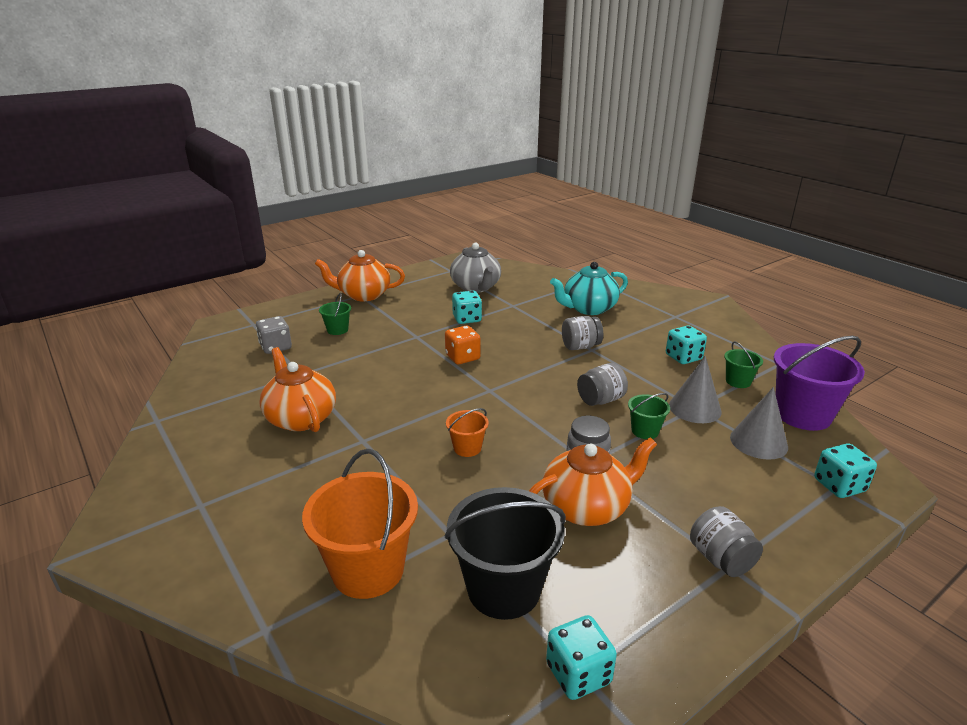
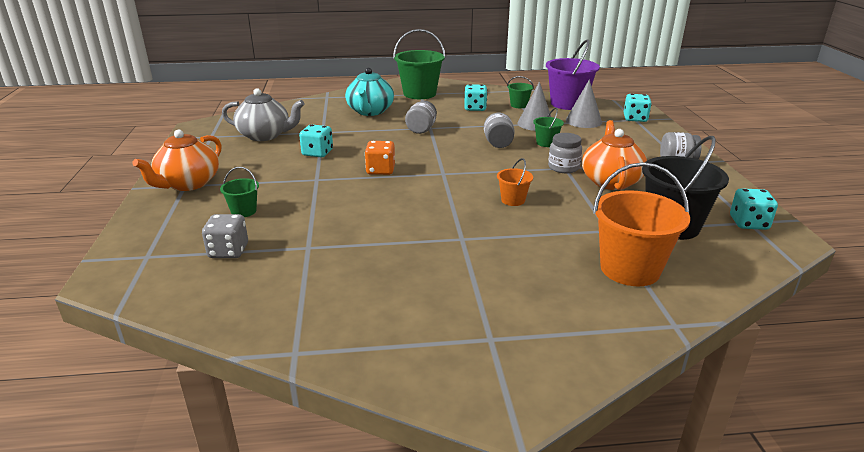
camera: 60 degrees left, 0 degrees up
orange teapot [259,347,336,432] -> none
none -> green bucket [393,29,446,99]

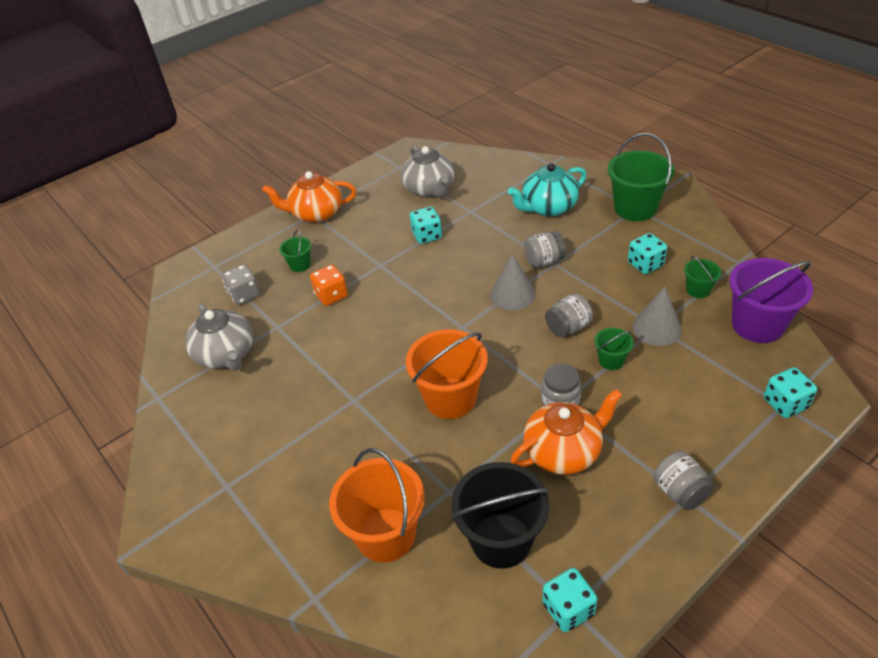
camera: 60 degrees right, 15 degrees up
orange dice [365,141,395,175] -> orange dice moved to [310,265,348,306]
orange bucket [497,158,533,206] -> orange bucket [406,329,488,419], size x2.03
grey cone [566,79,602,128] -> grey cone moved to [490,254,535,310]
none -> grey teapot [185,303,253,371]

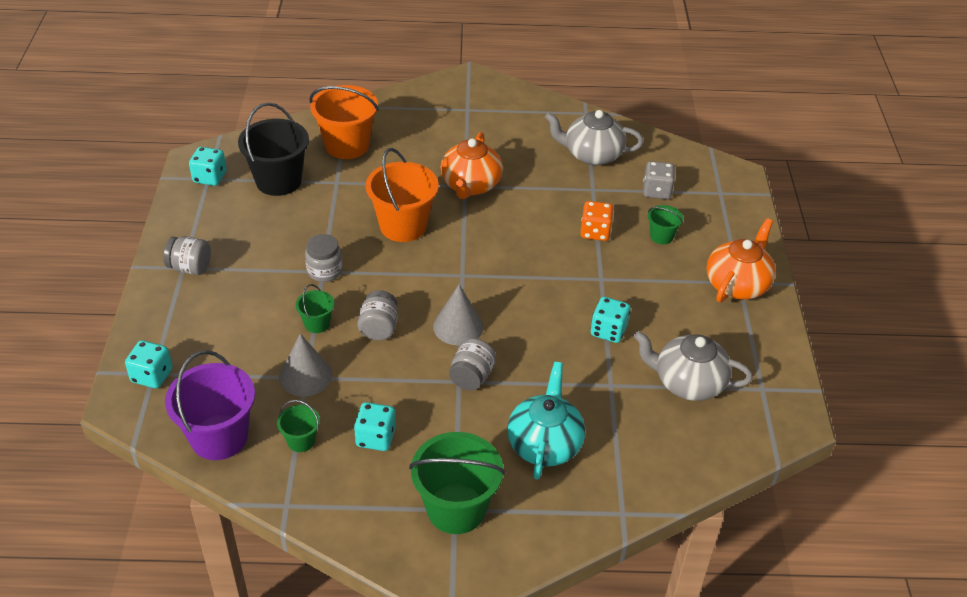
camera: 125 degrees right, 0 degrees up
orange teapot [511,389,622,475] -> orange teapot moved to [441,132,503,199]

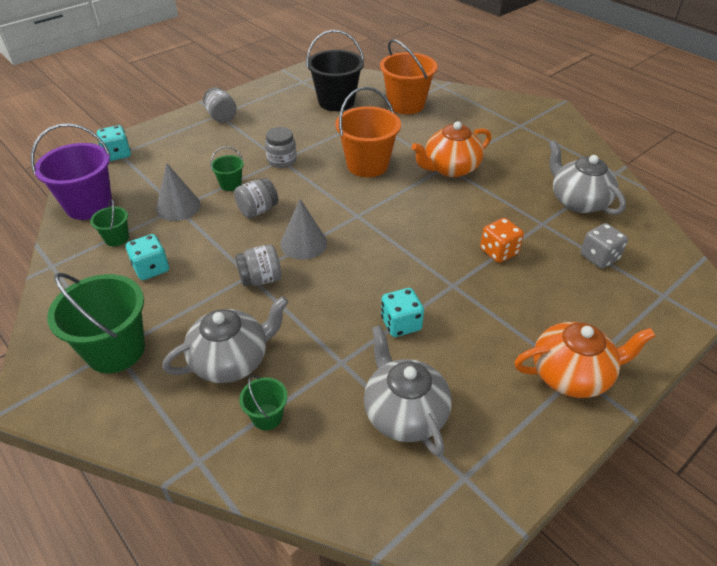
camera: 50 degrees right, 0 degrees up
turquoise dice [189,147,227,186] -> none
turquoise teapot [507,362,585,480] -> grey teapot [162,296,288,383]
green bucket [648,205,683,244] -> green bucket moved to [239,375,288,430]

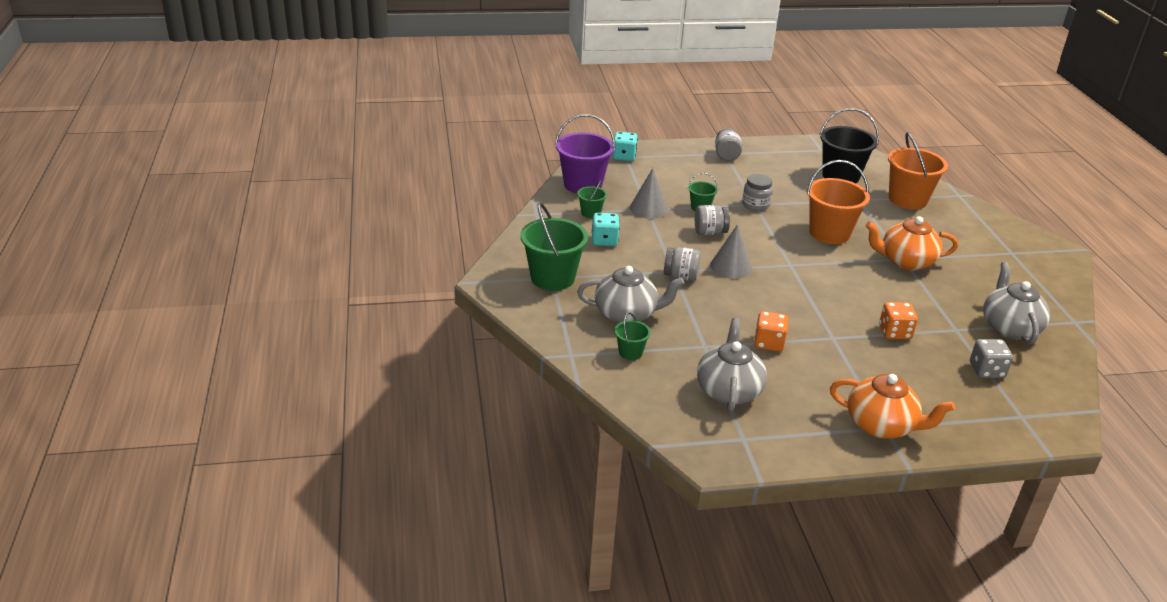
camera: 30 degrees right, 10 degrees down
turquoise dice [381,288,424,337] -> orange dice [754,311,788,352]

